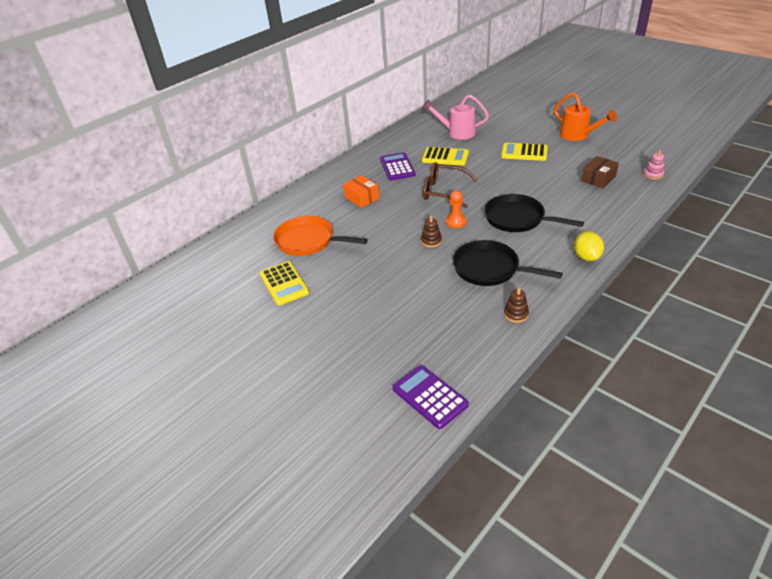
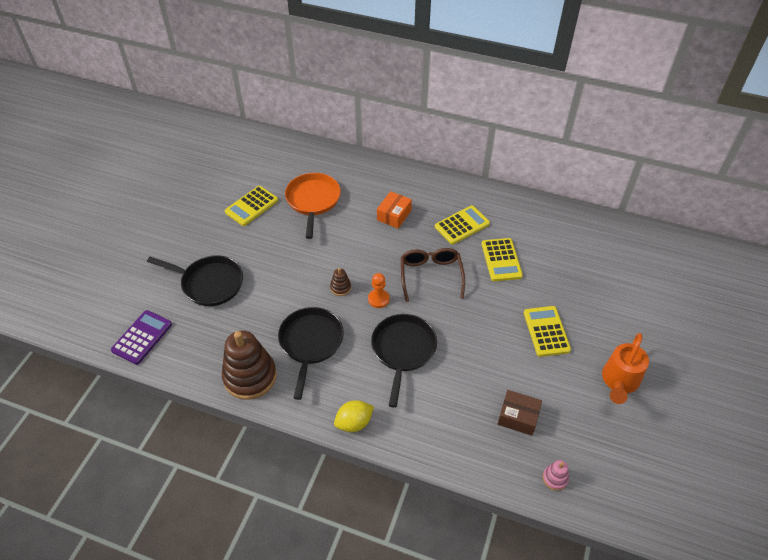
camera: 65 degrees right, 10 degrees up
purple calculator [380,152,415,180] -> yellow calculator [435,206,490,245]
pink watering can [422,95,489,140] -> none
brown stacking toy [504,287,529,323] -> brown stacking toy [222,331,277,400], size x2.31
none -> black pan [147,255,243,306]

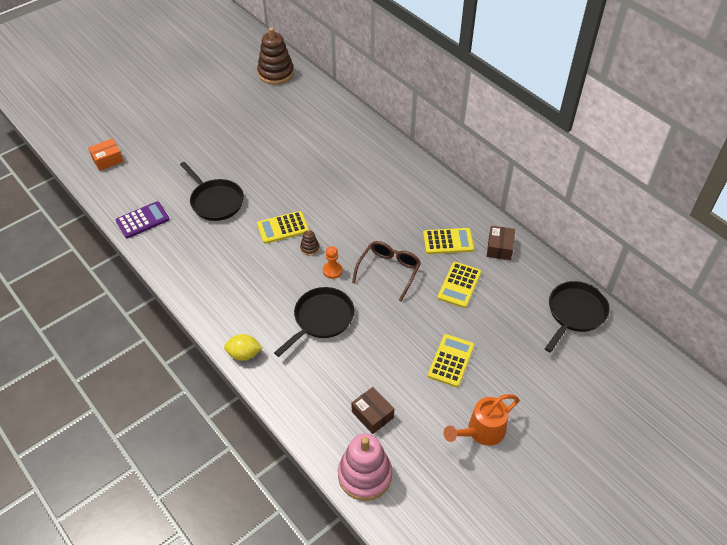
camera: 30 degrees right, 0 degrees up
brown stacking toy [222,331,277,400] -> brown stacking toy moved to [257,27,294,85]
yellow calculator [225,186,278,226] -> yellow calculator moved to [257,211,309,244]
black pan [278,307,344,400] -> black pan moved to [545,281,610,353]
orange pan [285,173,341,239] -> none
orange box [377,191,412,228] -> orange box moved to [88,138,124,171]
pink stacking toy [543,460,569,491] -> pink stacking toy [338,433,392,501], size x2.31
none -> brown box [487,226,515,260]

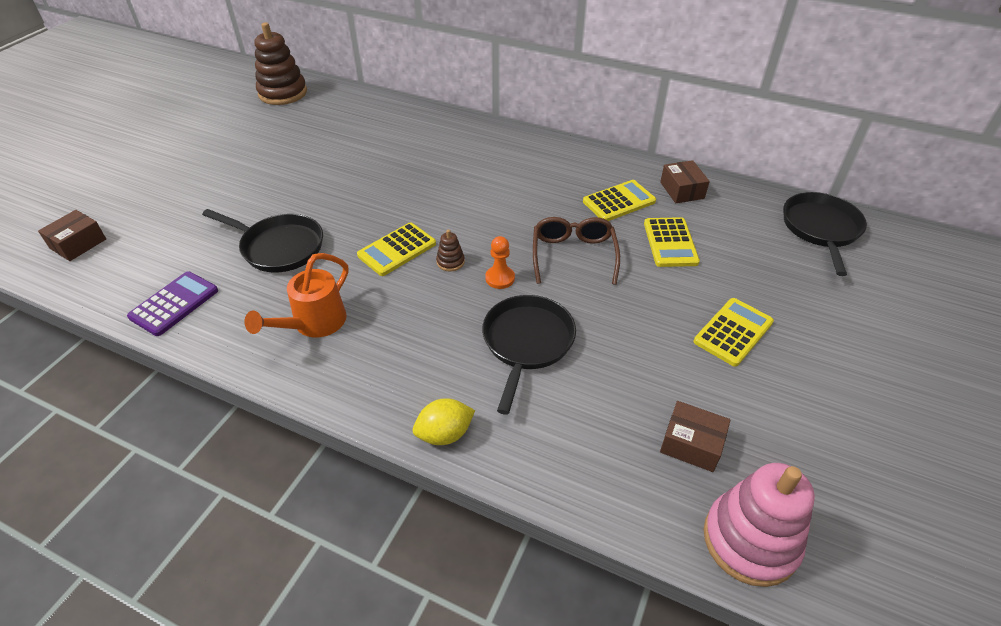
camera: 25 degrees left, 5 degrees down
orange box [88,138,124,171] -> brown box [38,210,106,261]
yellow calculator [428,334,474,387] -> yellow calculator turned 45 degrees clockwise [694,298,774,367]
orange watering can [444,394,519,446] -> orange watering can moved to [245,253,348,338]

